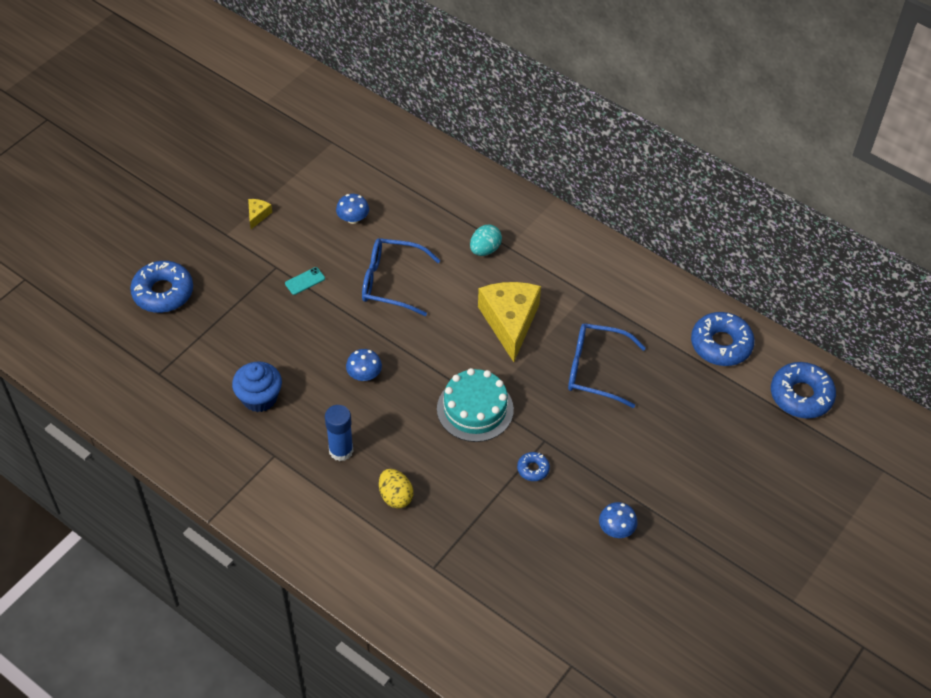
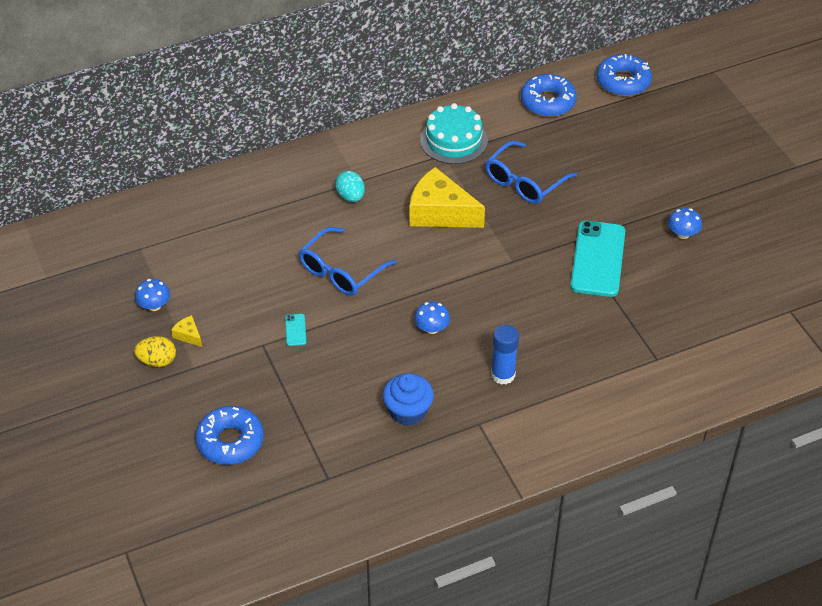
camera: 60 degrees left, 5 degrees down
blue mushroom [336,194,369,224] -> blue mushroom moved to [135,279,170,311]
yellow egg [379,469,413,508] -> yellow egg moved to [134,336,176,367]
turquoise cake [437,368,514,442] -> turquoise cake moved to [420,103,488,164]
blue donut [517,452,550,481] -> turquoise phone [570,221,625,297]

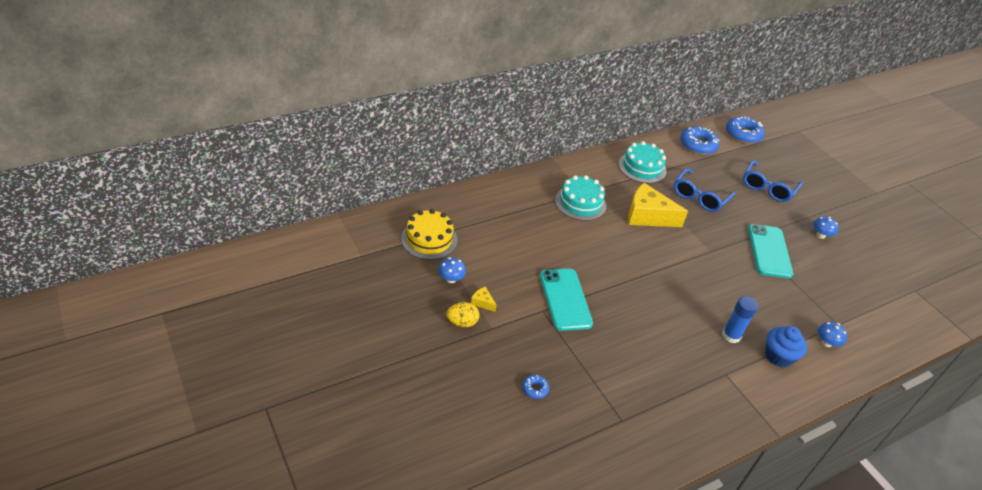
camera: 10 degrees left, 5 degrees down
blue donut [195,406,264,465] -> blue donut [522,375,549,399], size x0.49
turquoise phone [285,314,307,346] -> turquoise phone [540,269,593,331], size x2.50
blue glasses [299,227,397,296] -> blue glasses moved to [743,160,803,202]
turquoise egg [335,171,365,202] -> turquoise cake [555,175,606,221]
blue cupcake [383,373,434,426] -> blue cupcake moved to [765,326,807,367]
blue mushroom [414,301,450,334] -> blue mushroom moved to [818,322,847,347]
none -> yellow cake [401,209,457,260]

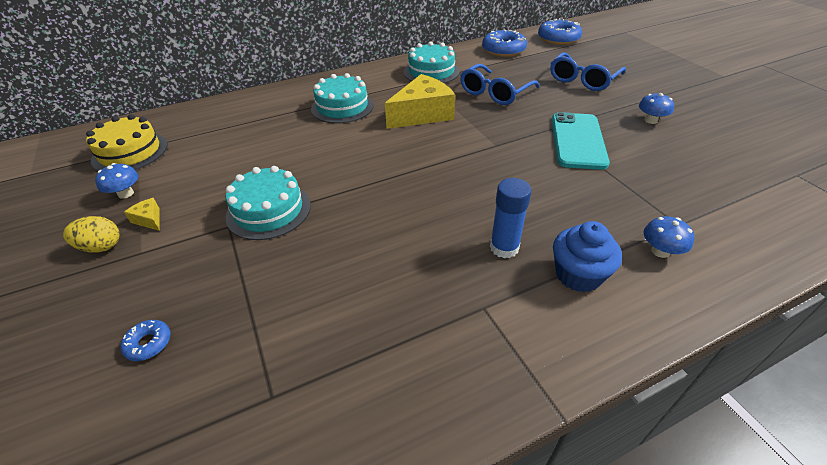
camera: 10 degrees right, 0 degrees up
turquoise phone [540,269,593,331] -> turquoise cake [226,166,311,240]
yellow cheese [628,183,688,227] -> yellow cheese turned 120 degrees clockwise [385,74,455,129]

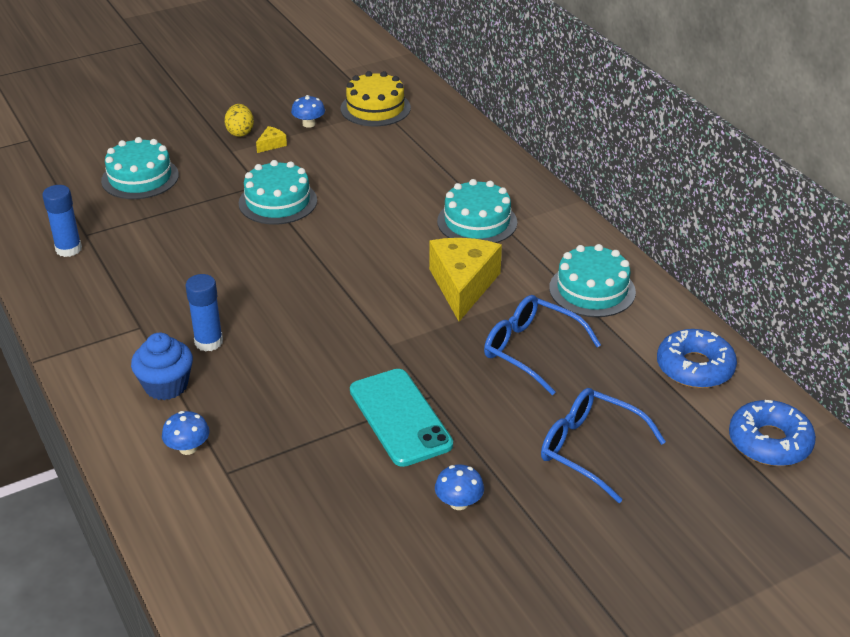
camera: 85 degrees right, 5 degrees down
blue donut [120,320,171,361] -> turquoise cake [101,137,179,199]
yellow cheese [385,74,455,129] -> yellow cheese turned 135 degrees counterclockwise [429,238,502,321]
turquoise phone [551,112,610,170] -> turquoise phone turned 60 degrees clockwise [350,369,453,467]
none -> blue glue stick [42,185,82,257]

